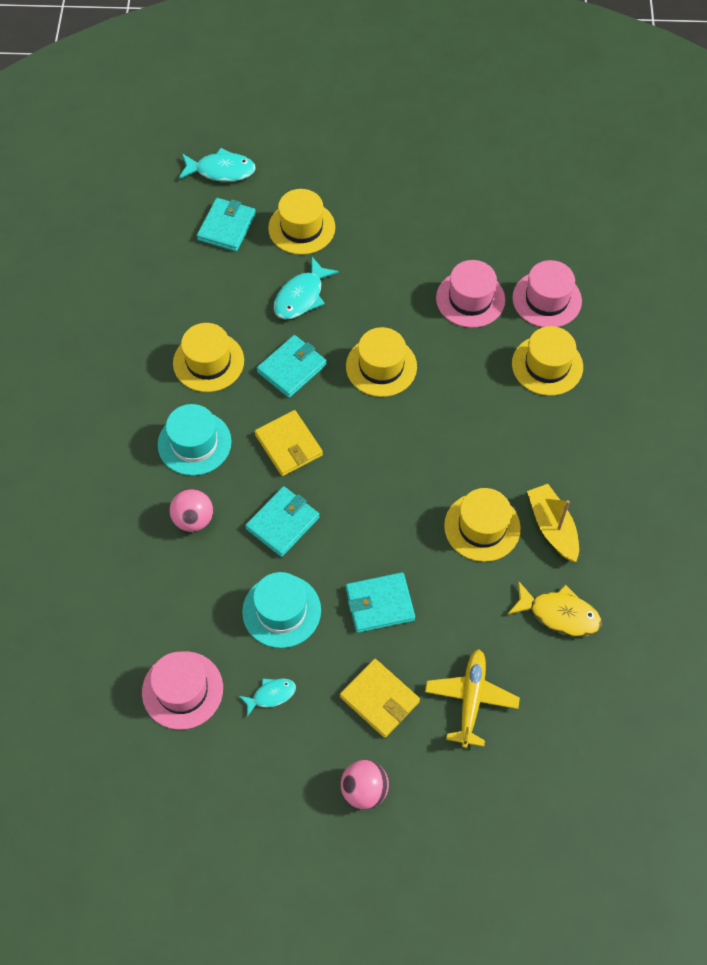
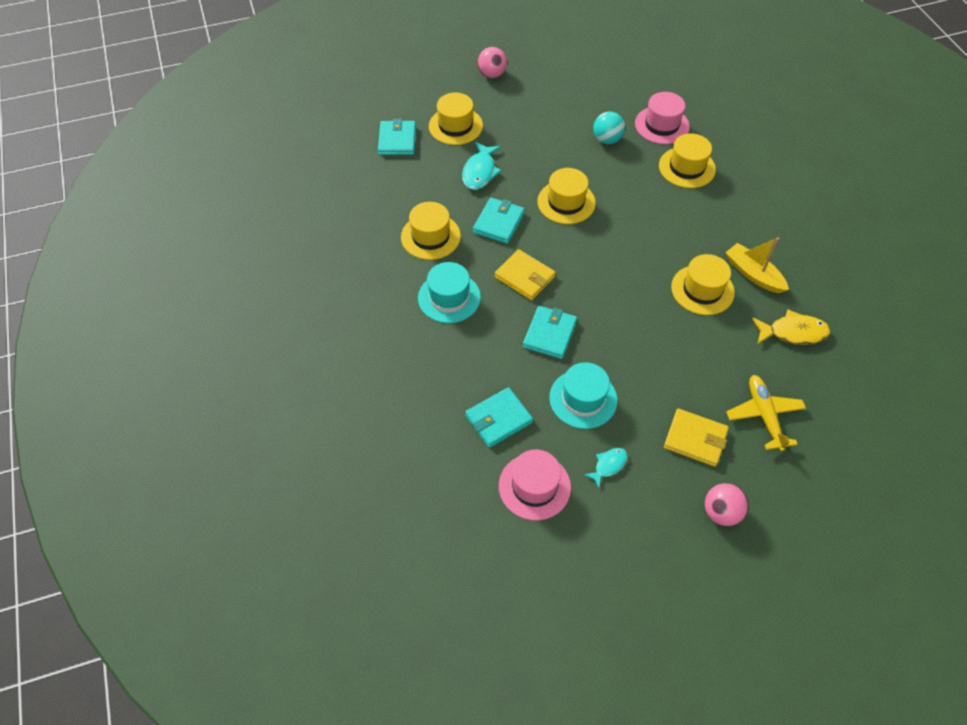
camera: 20 degrees left, 5 degrees down
pink ball [170,488,213,532] -> pink ball moved to [478,47,507,78]
turquoise fish [179,148,256,182] -> none
turquoise wallet [346,572,415,633] -> turquoise wallet moved to [465,387,533,448]
pink hat [436,260,505,328] -> turquoise ball [593,112,625,144]

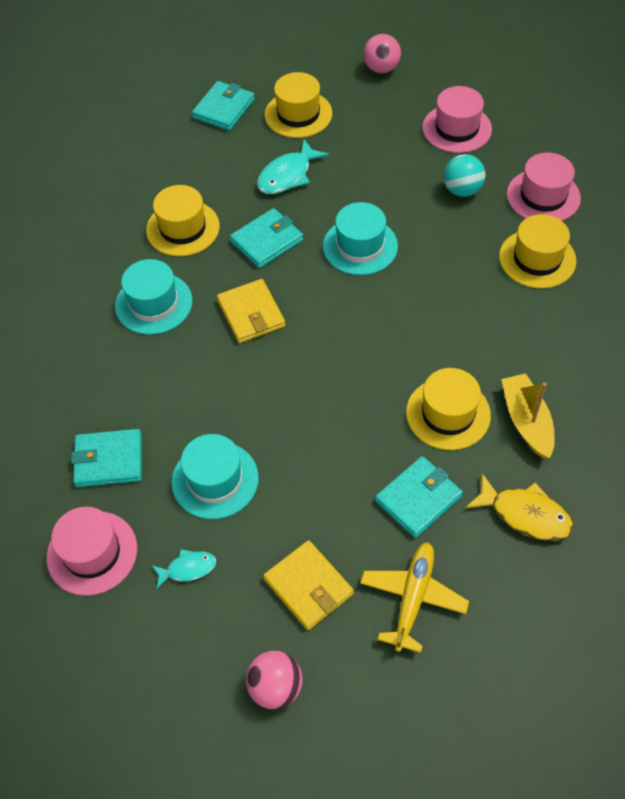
camera: 30 degrees right, 0 degrees up
turquoise wallet [523,306,577,359] -> turquoise wallet moved to [375,456,463,538]
yellow hat [537,168,596,224] -> turquoise hat [323,202,398,275]
none -> pink hat [422,86,492,153]

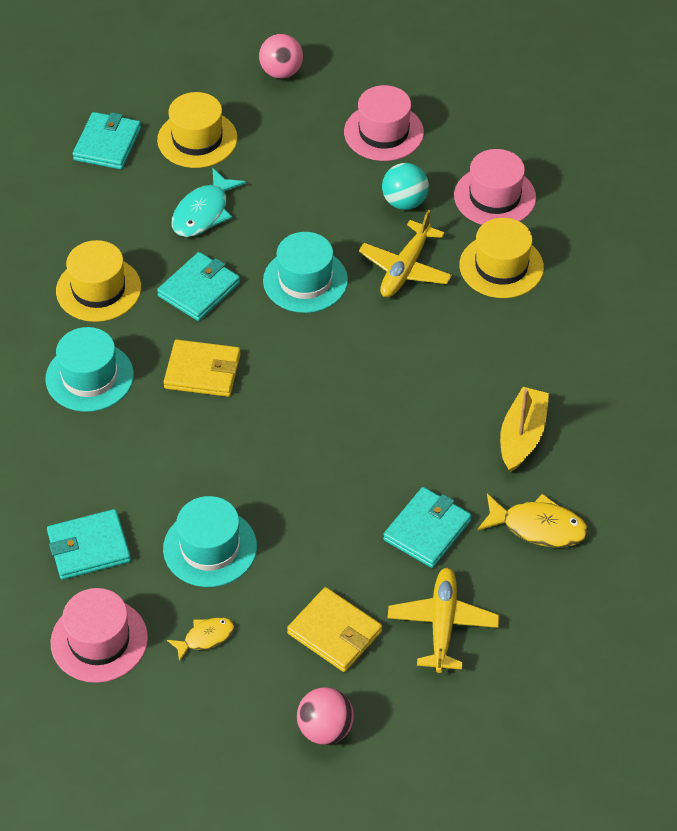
camera: 15 degrees left, 5 degrees down
turquoise fish [152,549,216,589] -> yellow fish [167,617,234,662]
yellow wallet [217,279,285,343] -> yellow wallet turned 45 degrees counterclockwise [164,340,241,397]
yellow hat [406,368,491,450] -> none
yellow boat [501,373,555,459] -> yellow boat turned 45 degrees clockwise [500,387,549,472]
none -> yellow plane [359,210,452,297]

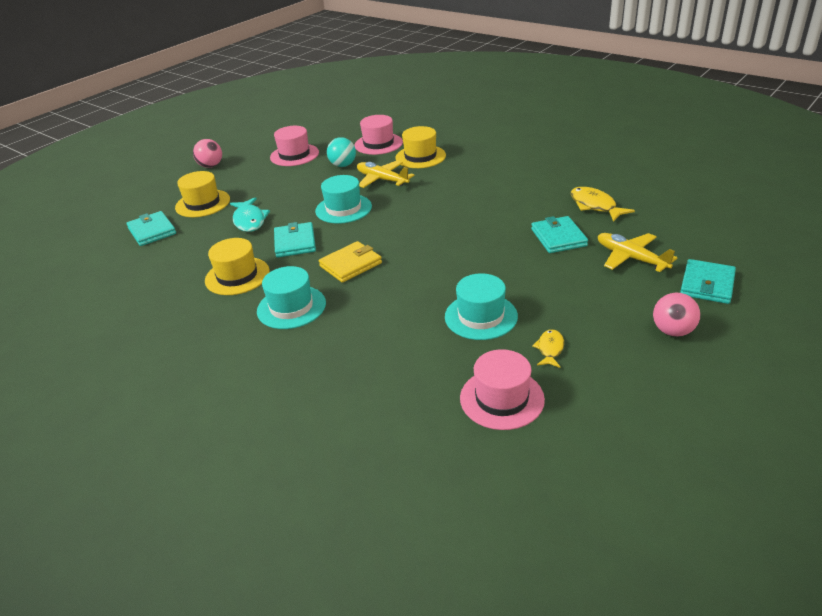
camera: 45 degrees left, 15 degrees down
turquoise wallet [47,509,131,580] -> turquoise wallet moved to [680,259,736,304]
yellow wallet [287,587,382,672] -> none
yellow plane [359,210,452,297] -> yellow plane turned 150 degrees clockwise [357,160,414,188]
yellow fish [477,494,588,547] -> yellow fish turned 90 degrees counterclockwise [570,187,635,222]
yellow boat [500,387,549,472] -> none

